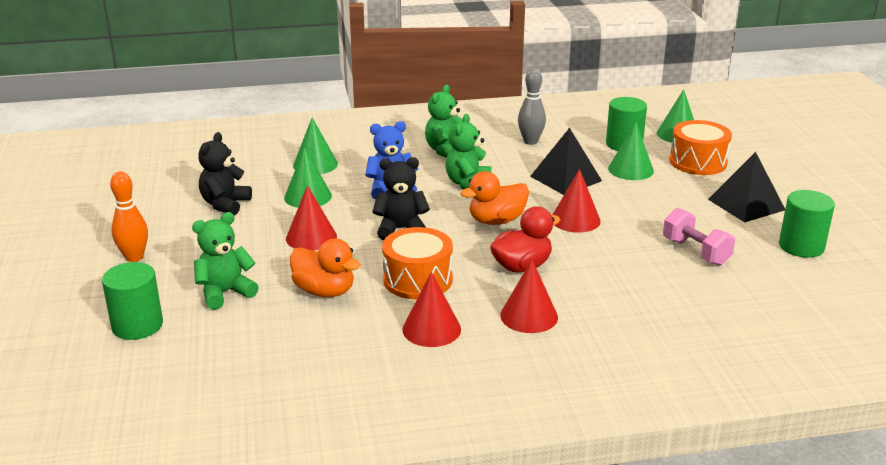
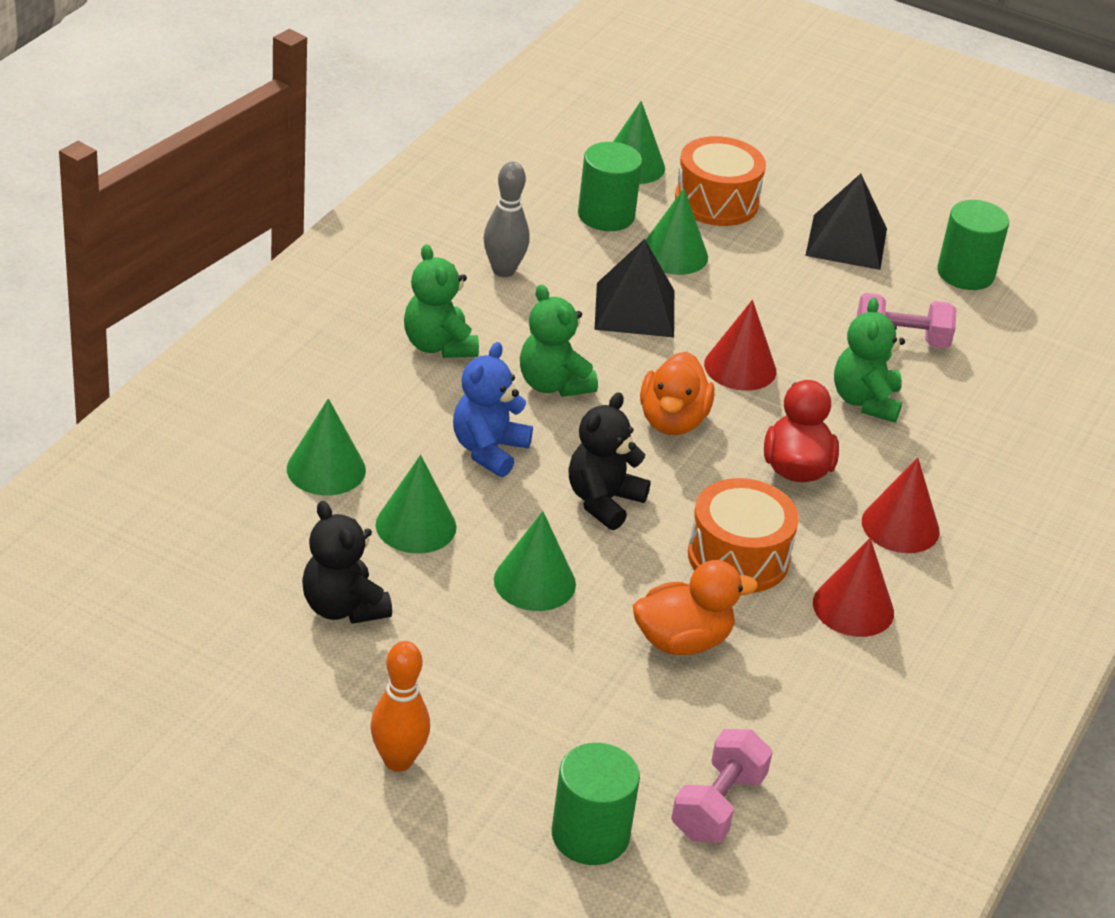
camera: 55 degrees left, 10 degrees up
green teddy bear [192,212,259,310] -> green teddy bear moved to [834,298,905,423]
red cone [286,185,337,251] -> green cone [494,511,576,611]
none -> pink dumbbell [671,729,773,843]

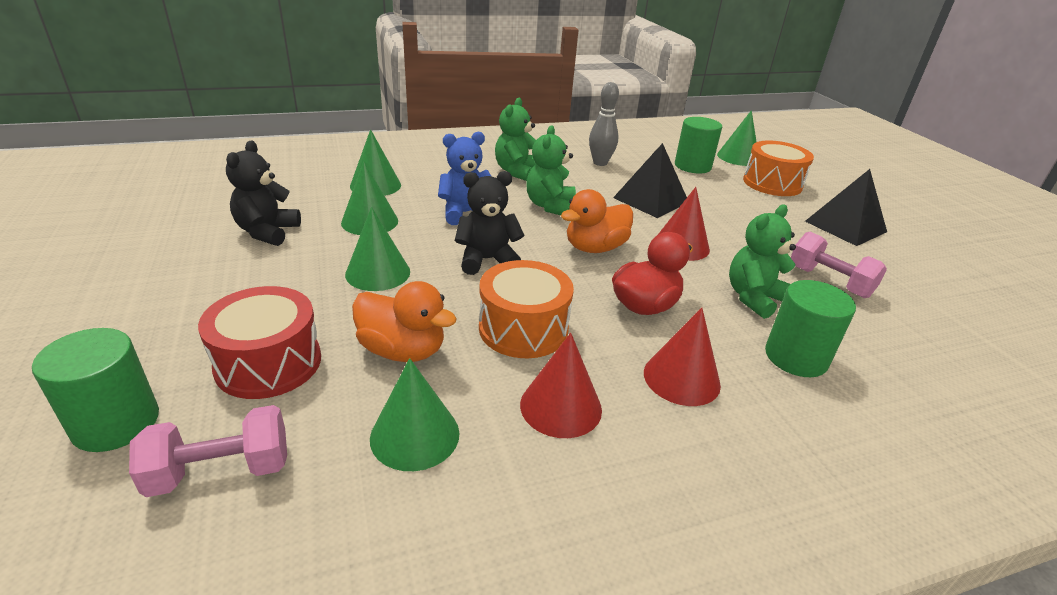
camera: 45 degrees right, 5 degrees down
orange bowling pin [370,641,430,772] -> none
green cone [646,188,708,275] -> green cone moved to [370,358,459,471]
green cylinder [937,200,1009,290] -> green cylinder moved to [765,280,856,377]
none -> red drum [198,286,321,399]

